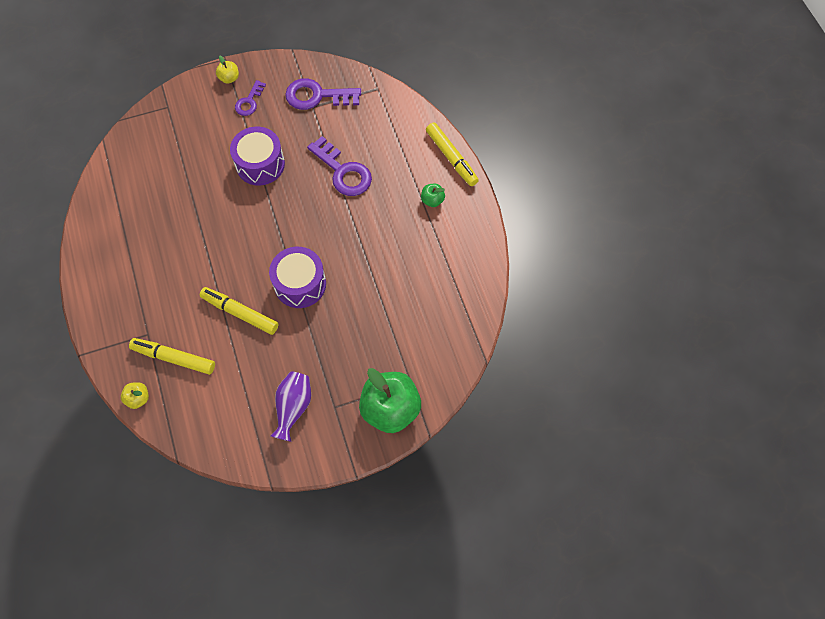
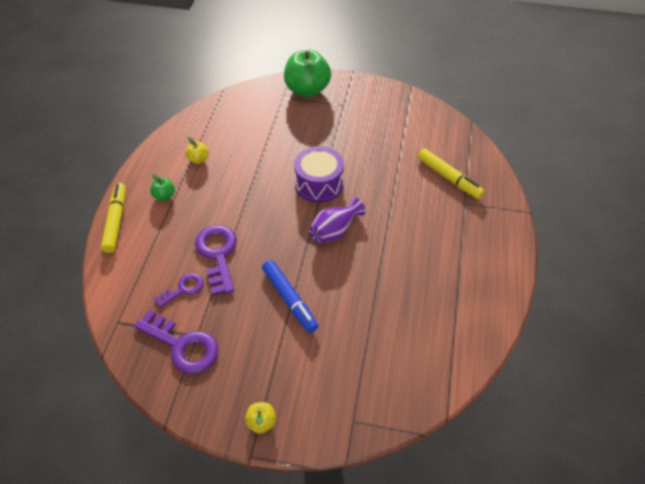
camera: 150 degrees left, 15 degrees down
yellow apple [121,382,149,409] -> yellow apple moved to [185,137,209,164]
yellow marker [200,287,279,335] -> none
purple drum [230,127,285,185] -> blue marker [262,260,318,333]
purple key [235,80,266,116] -> purple key moved to [154,273,204,308]
purple vase [270,371,311,442] -> purple vase moved to [309,198,365,242]

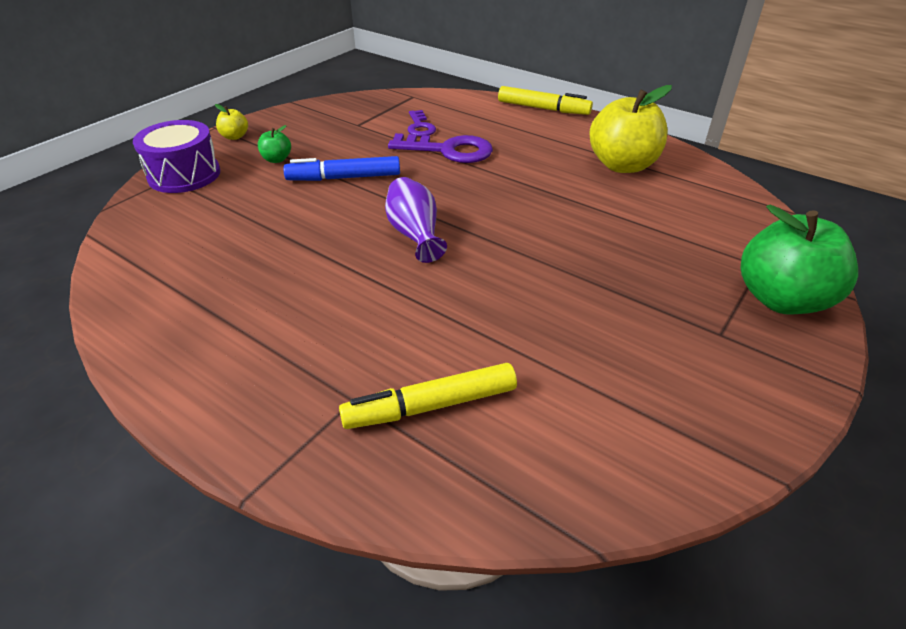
camera: 115 degrees right, 10 degrees down
purple key [134,310,218,374] -> none
green apple [150,173,175,201] -> green apple moved to [258,125,291,163]
yellow apple [185,137,209,164] -> yellow apple [589,85,672,173], size x2.25
purple drum [294,146,344,203] -> purple drum moved to [133,120,220,193]

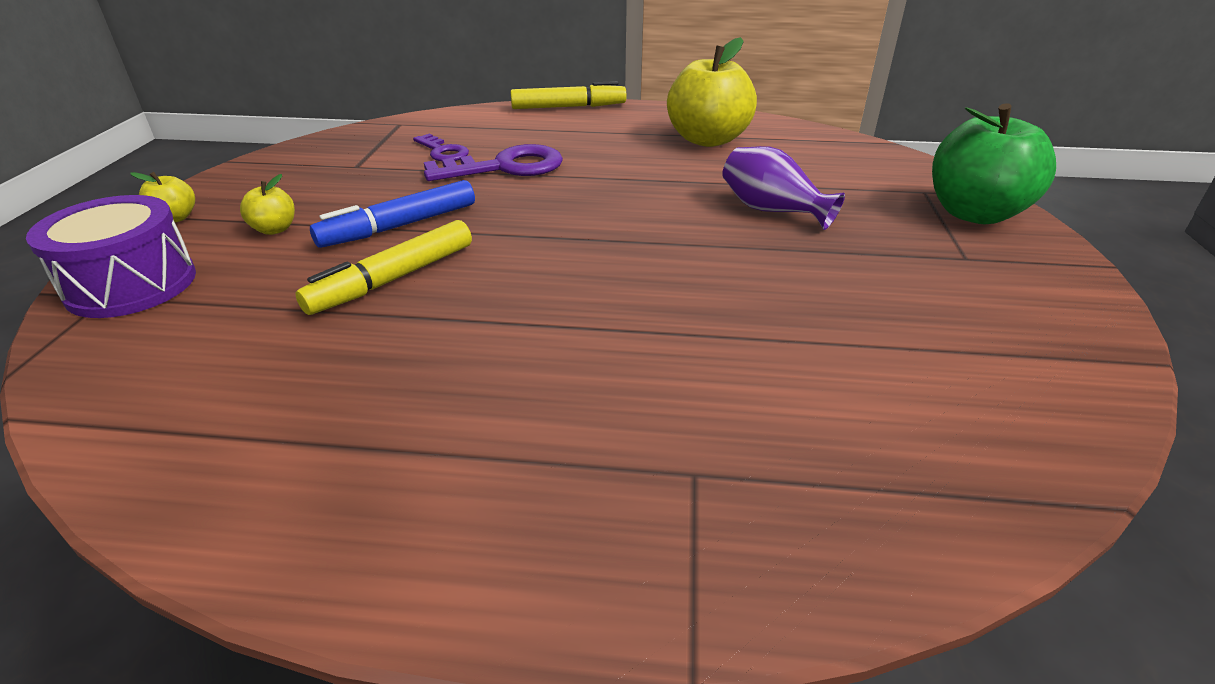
camera: 30 degrees left, 5 degrees down
green apple [258,125,291,163] -> yellow apple [240,174,295,235]
yellow marker [339,363,517,429] -> yellow marker moved to [295,220,472,315]
purple vase [385,177,447,263] -> purple vase moved to [722,146,845,230]

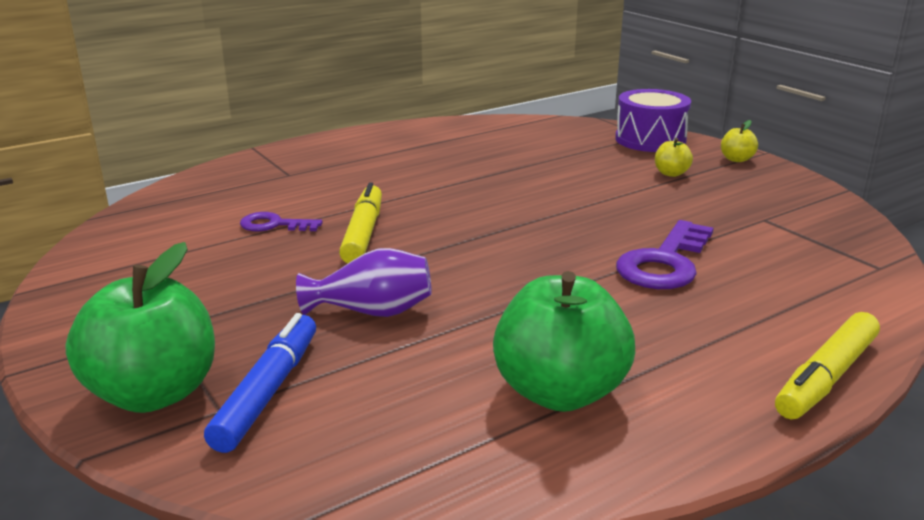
camera: 140 degrees right, 10 degrees down
yellow marker [295,220,472,315] -> yellow marker moved to [339,182,382,263]
blue marker [310,180,475,248] -> blue marker moved to [204,313,316,453]
purple key [413,134,469,161] -> purple key moved to [240,212,323,231]
yellow apple [667,37,757,147] -> green apple [493,271,635,412]

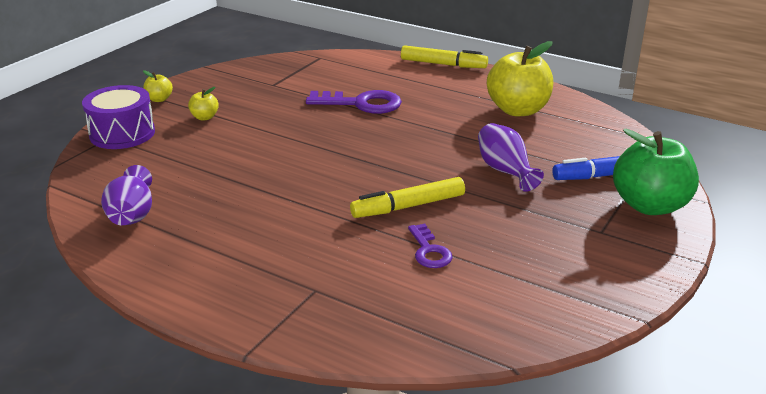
camera: 115 degrees left, 5 degrees up
green apple [493,271,635,412] -> yellow apple [487,41,553,116]
none -> purple vase [101,165,152,225]

